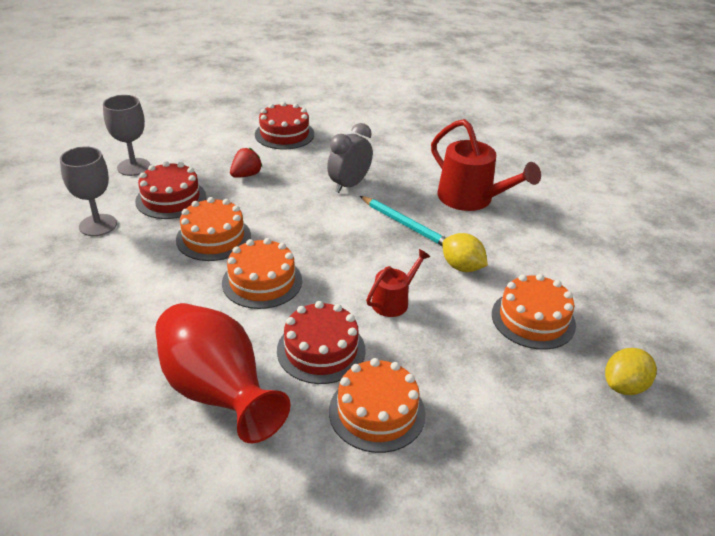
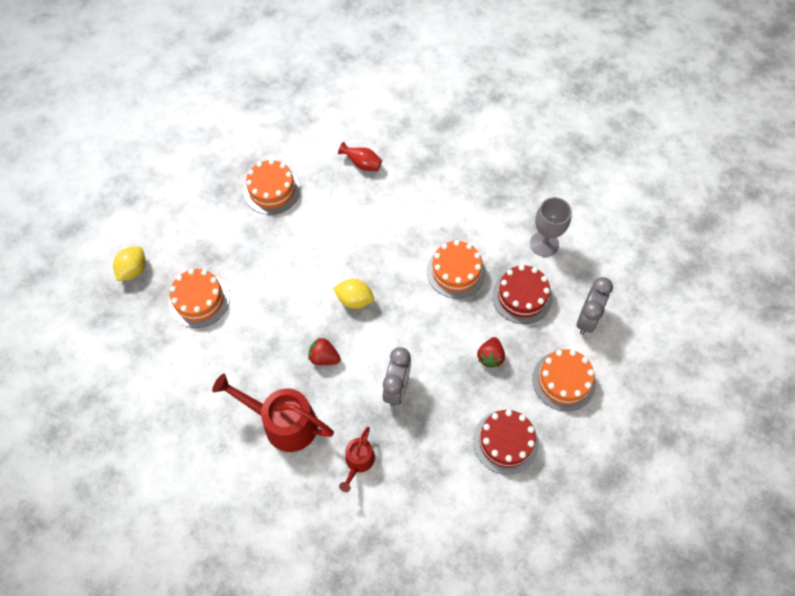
camera: 155 degrees right, 25 degrees up
grey goblet [103,95,150,176] -> grey clock [577,277,613,335]
red vase [155,303,290,443] -> red vase [338,142,382,171], size x0.43
orange cake [222,238,302,309] -> orange cake moved to [532,349,596,411]
red cake [277,301,366,384] -> none
turquoise pencil [360,196,446,246] -> red strawberry [308,338,341,365]
red watering can [366,249,431,317] -> red watering can moved to [339,427,375,492]
yellow lemon [442,233,488,272] -> yellow lemon moved to [333,279,374,309]

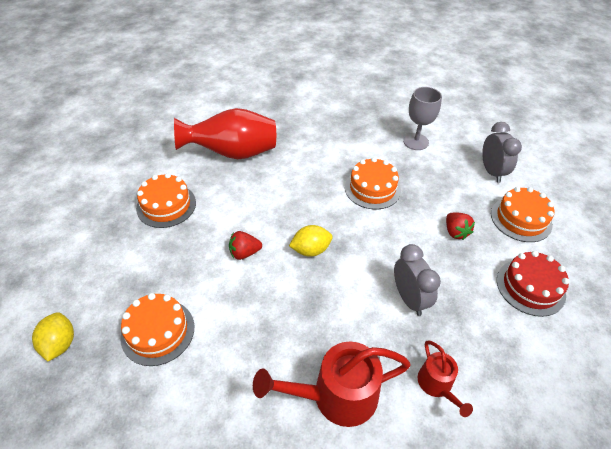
camera: 35 degrees left, 15 degrees down
red strawberry [308,338,341,365] -> red strawberry moved to [229,231,262,260]
red vase [338,142,382,171] -> red vase [174,108,276,159], size x2.33
red cake [492,265,552,324] -> none

